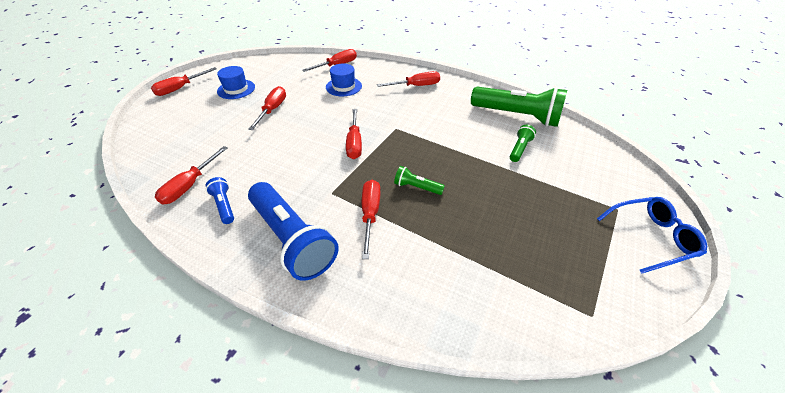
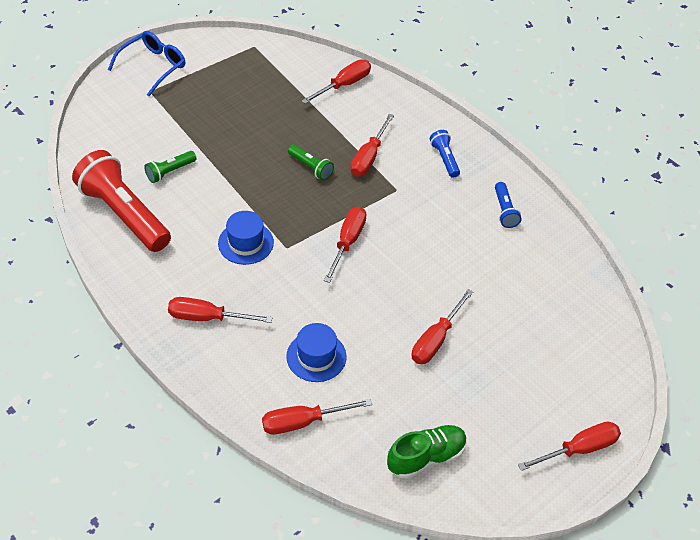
camera: 160 degrees left, 5 degrees up
red screwdriver [155,146,228,205] -> red screwdriver moved to [302,59,371,104]
blue hat [217,66,255,99] -> blue hat moved to [218,211,274,265]
blue flashlight [248,182,339,281] -> blue flashlight [430,130,460,178], size x0.45
green flashlight [471,87,567,127] -> red flashlight [72,150,171,252]
blue glasses [597,197,707,274] -> blue glasses turned 120 degrees clockwise [108,31,185,96]
none -> green shoe [387,425,467,479]

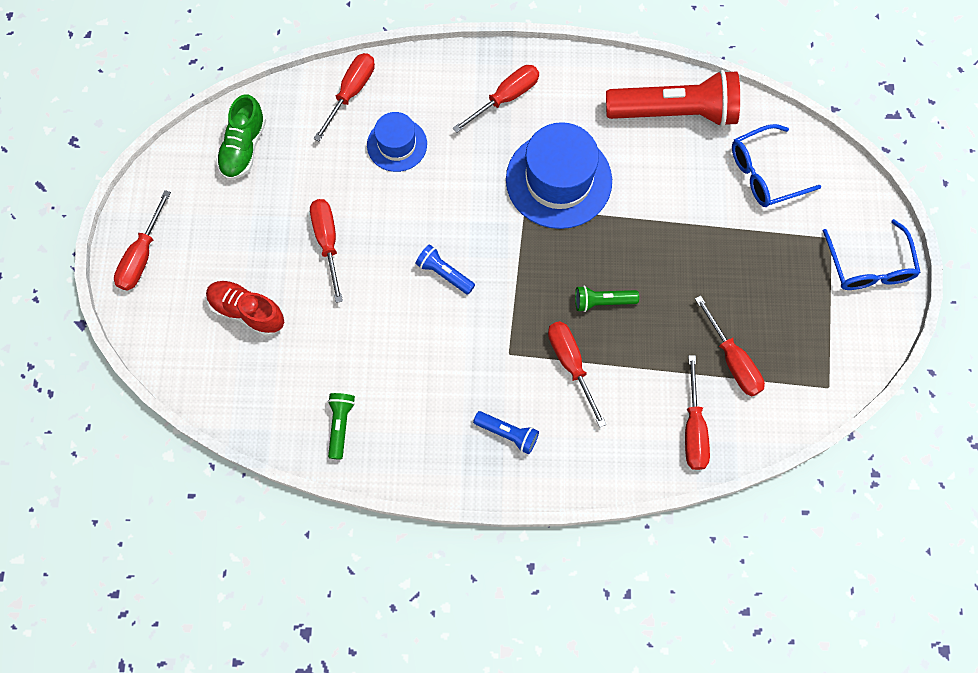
camera: 135 degrees right, 20 degrees up
green flashlight [144,151,197,183] -> green flashlight moved to [328,393,355,460]
blue hat [218,211,274,265] -> blue hat [506,122,612,229], size x1.74
red screwdriver [324,207,366,283] -> red screwdriver moved to [695,296,765,396]
blue flashlight [495,182,522,228] -> blue flashlight moved to [415,244,475,295]
none -> red shoe [206,281,284,336]
none -> blue glasses [732,124,822,207]

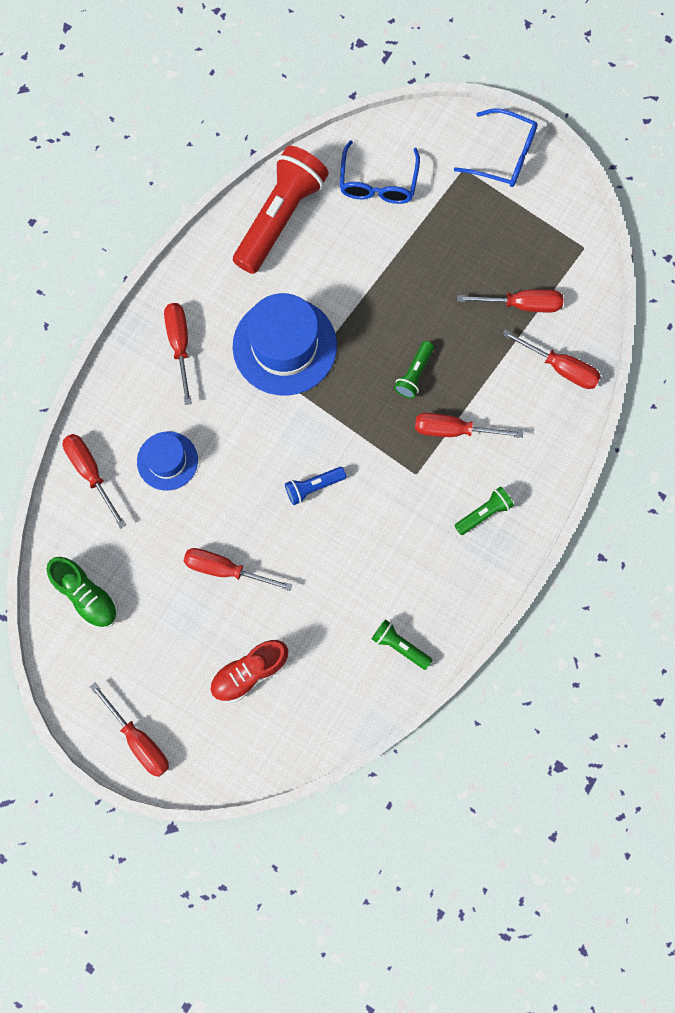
camera: 60 degrees left, 5 degrees up
blue flashlight [473,411,539,454] -> green flashlight [454,487,514,535]

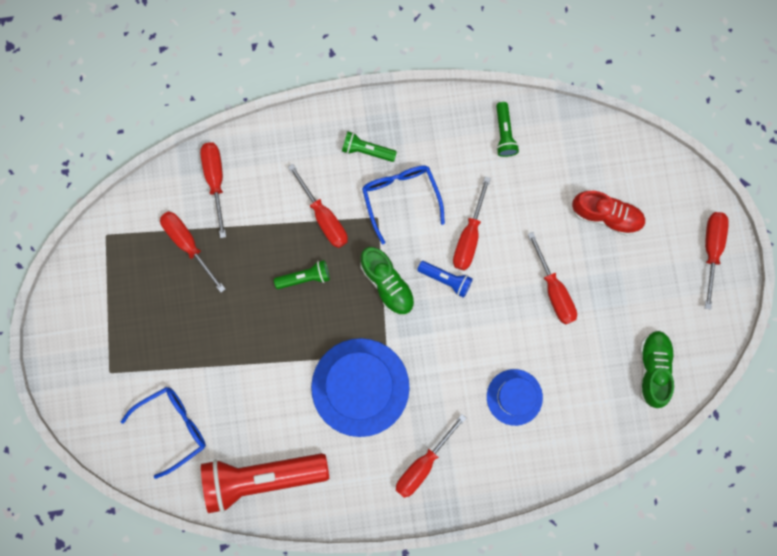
camera: 130 degrees left, 5 degrees up
red screwdriver [63,434,126,529] -> red screwdriver moved to [453,176,491,271]
blue glasses [454,108,538,187] -> blue glasses moved to [362,165,445,244]
none -> green shoe [360,247,415,316]

